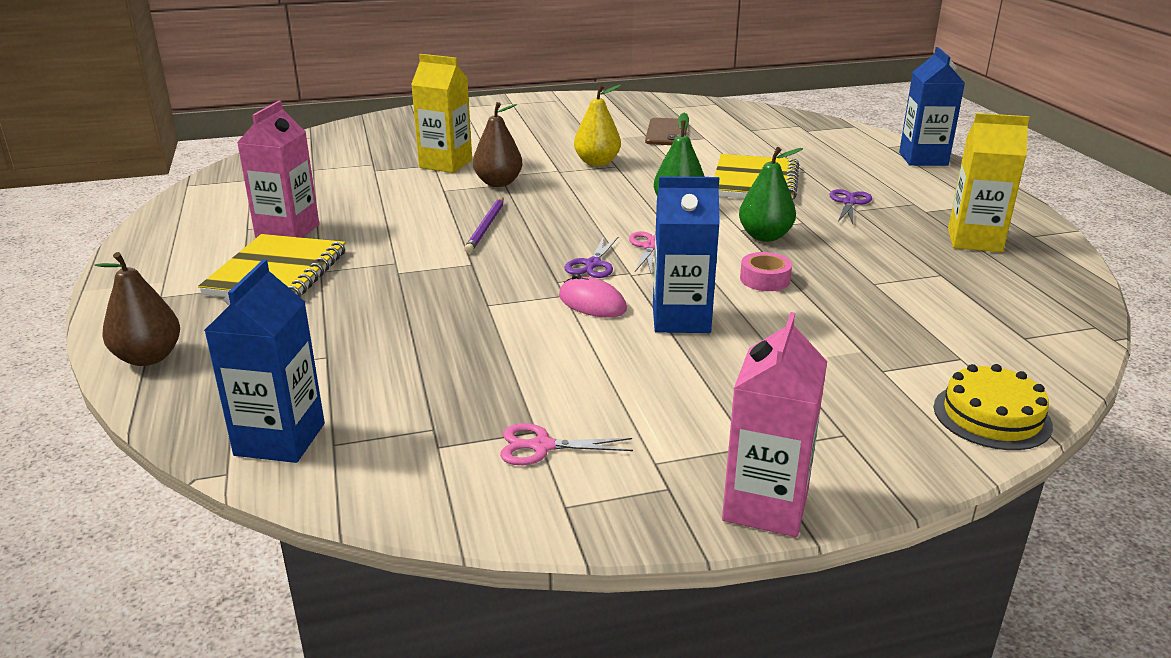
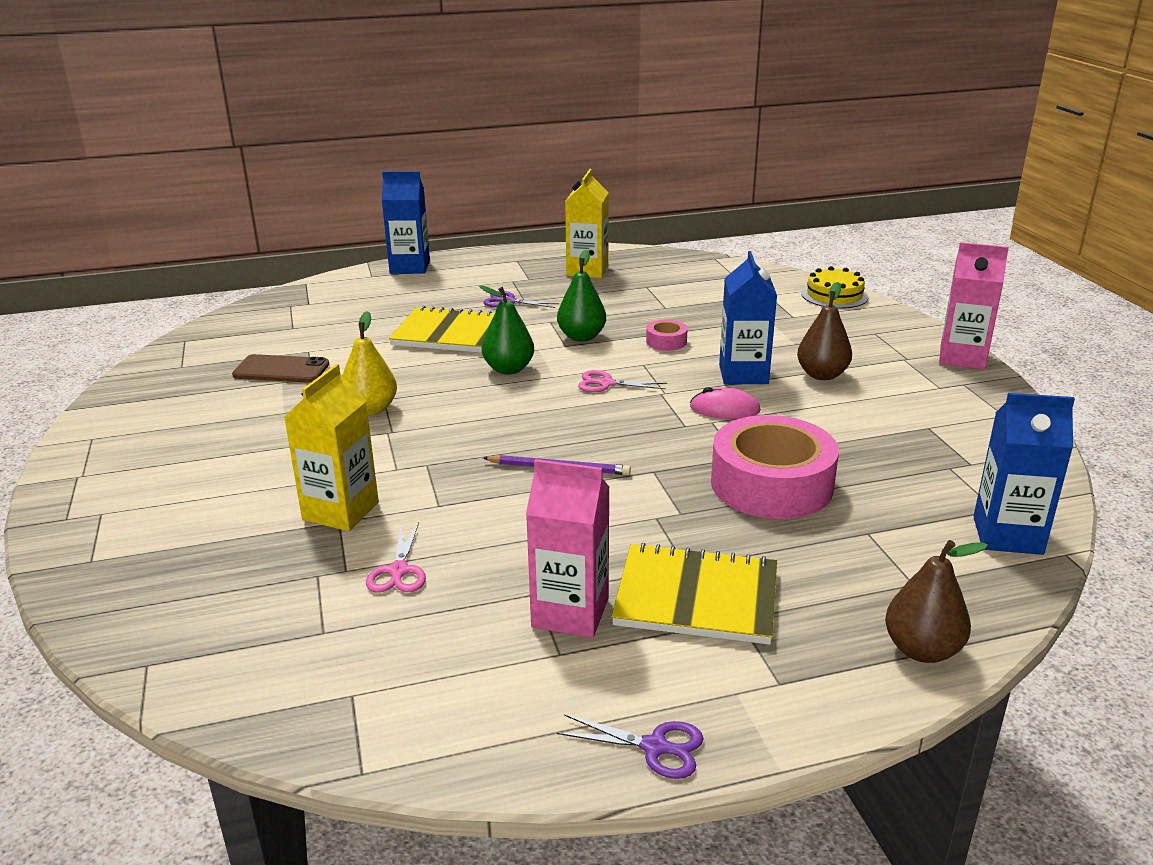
camera: 90 degrees left, 0 degrees up
brown pear [473,102,523,187] -> brown pear moved to [797,282,852,380]
pink scissors [500,423,633,465] -> pink scissors moved to [366,523,426,593]
pink mouse [559,274,627,318] -> pink mouse turned 60 degrees clockwise [690,387,761,419]
purple scissors [565,236,619,278] -> purple scissors moved to [557,714,704,779]
none -> pink tape [711,415,839,519]

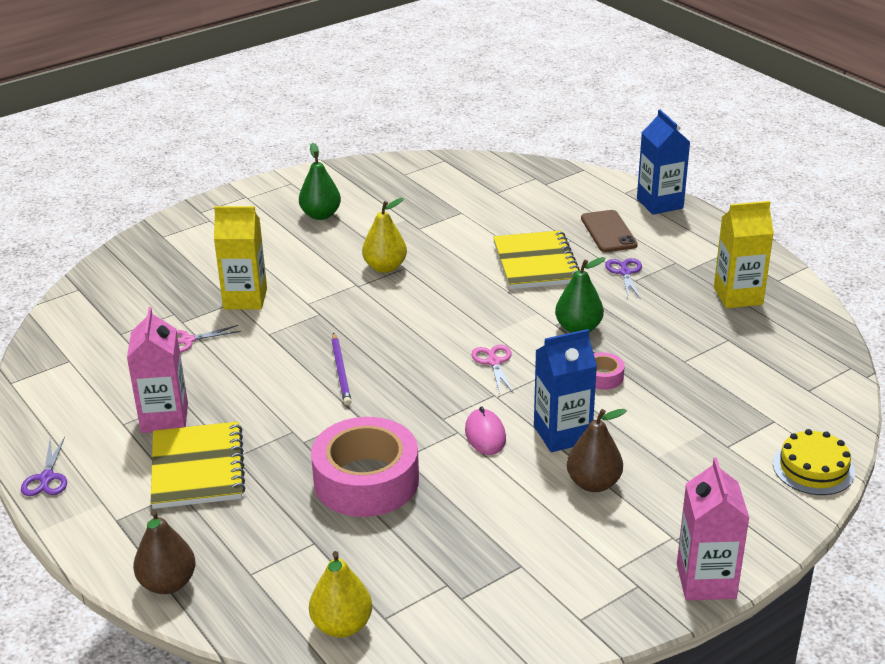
camera: 70 degrees right, 5 degrees up
brown phone [232,354,329,383] -> brown phone moved to [581,210,638,252]
green pear [479,285,534,374] -> green pear moved to [299,143,341,220]
blue carton [973,393,1075,555] -> yellow pear [309,551,372,638]

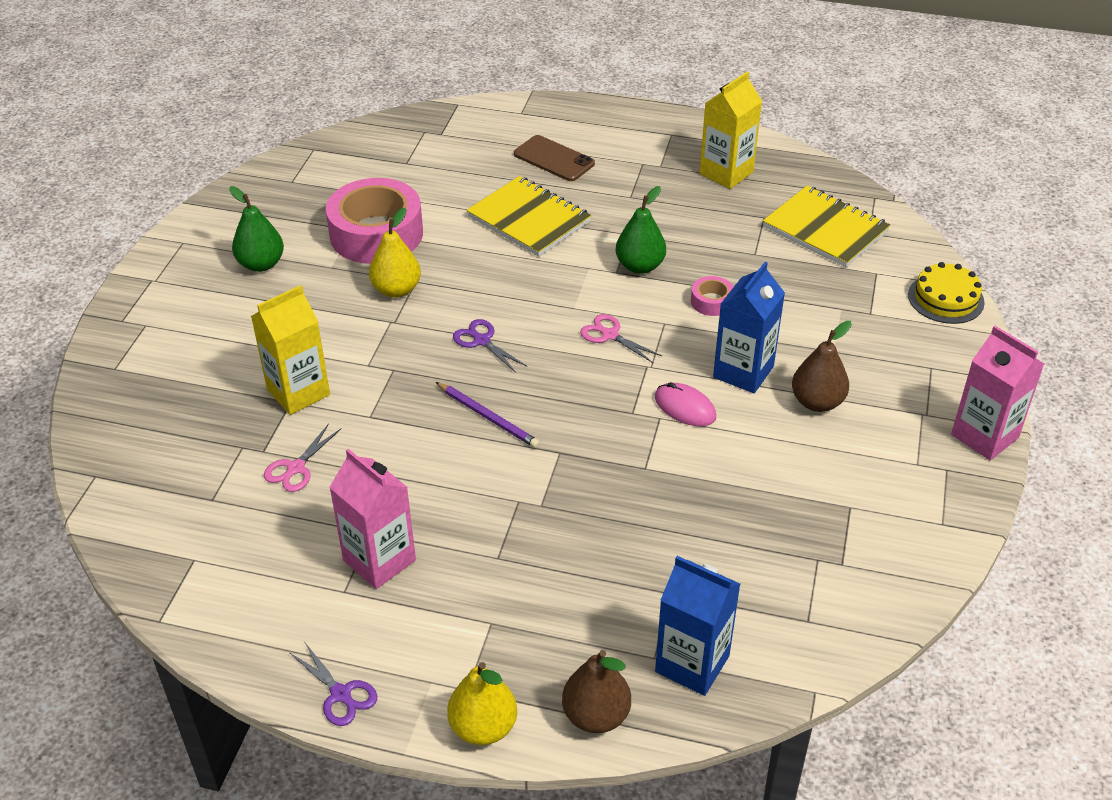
camera: 40 degrees left, 10 degrees up
yellow notebook [151,421,245,509] -> yellow notebook moved to [763,186,891,267]
yellow pear [309,551,372,638] -> yellow pear moved to [447,662,517,745]
pink tape [311,417,419,517] -> pink tape moved to [326,178,423,264]
purple scissors [605,258,642,300] -> purple scissors moved to [453,319,527,373]
blue carton [637,109,690,215] -> blue carton moved to [655,556,740,696]

